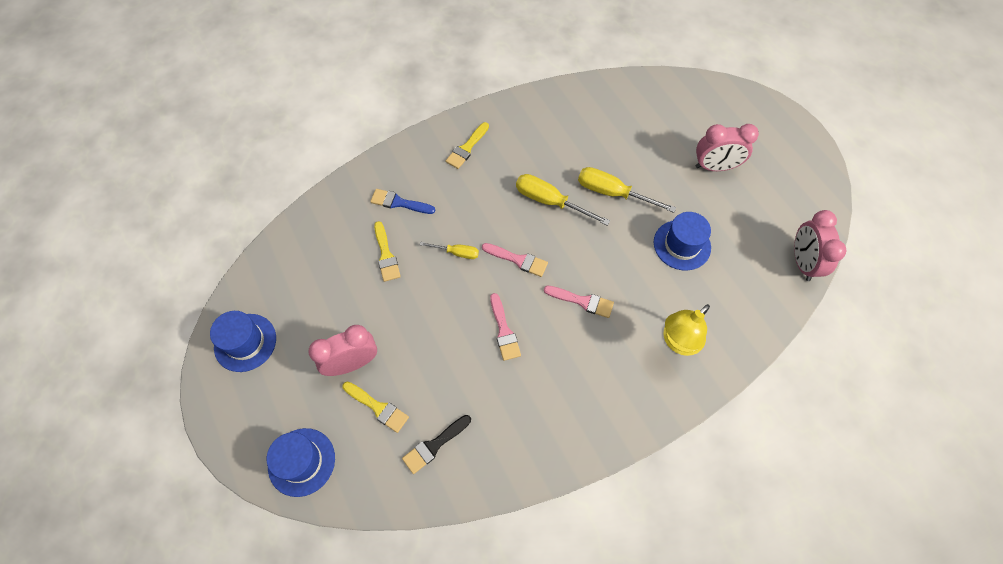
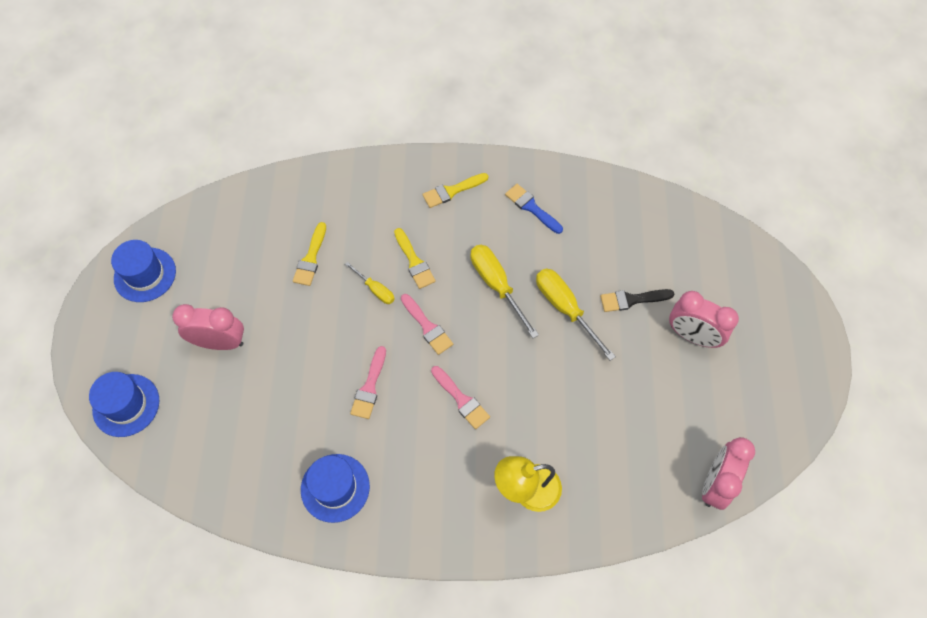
camera: 30 degrees right, 0 degrees up
yellow brush [342,381,409,433] -> yellow brush moved to [394,228,436,289]
blue brush [370,189,435,214] -> blue brush moved to [505,184,563,234]
black brush [402,415,471,474] -> black brush moved to [600,289,674,312]
blue hat [654,212,711,270] -> blue hat moved to [301,454,370,523]

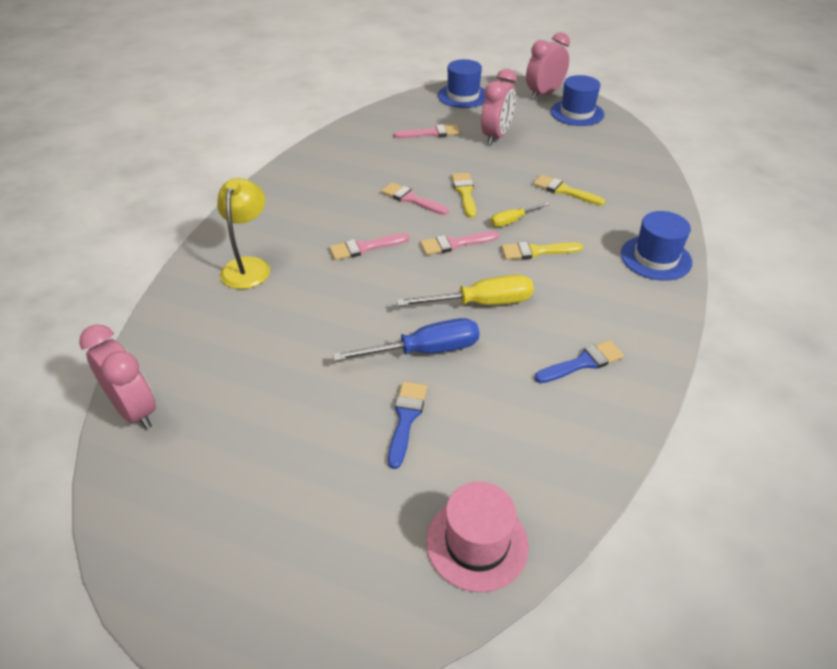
camera: 110 degrees right, 20 degrees down
blue hat [301,454,370,523] -> blue hat moved to [621,211,692,281]
yellow brush [422,173,488,208] -> yellow brush moved to [452,173,476,218]
yellow screwdriver [536,268,616,361] -> blue screwdriver [333,318,479,361]
black brush [600,289,674,312] -> blue brush [388,382,427,469]
pink clock [669,291,739,348] -> pink clock moved to [526,32,570,100]
none -> pink brush [394,124,460,138]
none -> pink hat [426,482,529,592]

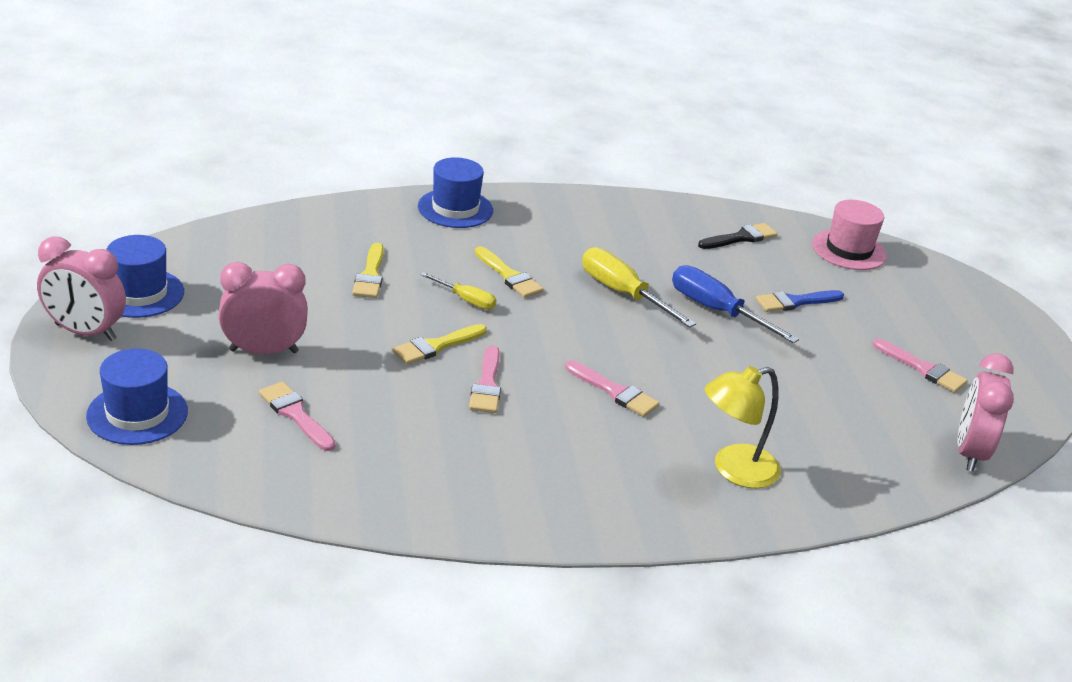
camera: 125 degrees left, 10 degrees down
pink brush [420,231,499,255] -> pink brush moved to [873,339,967,393]
blue brush [535,340,624,383] -> none
none -> black brush [698,223,778,249]

